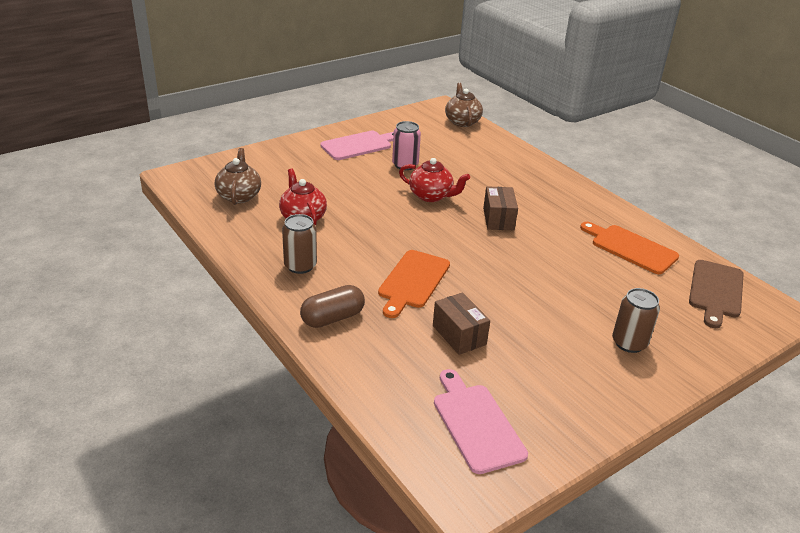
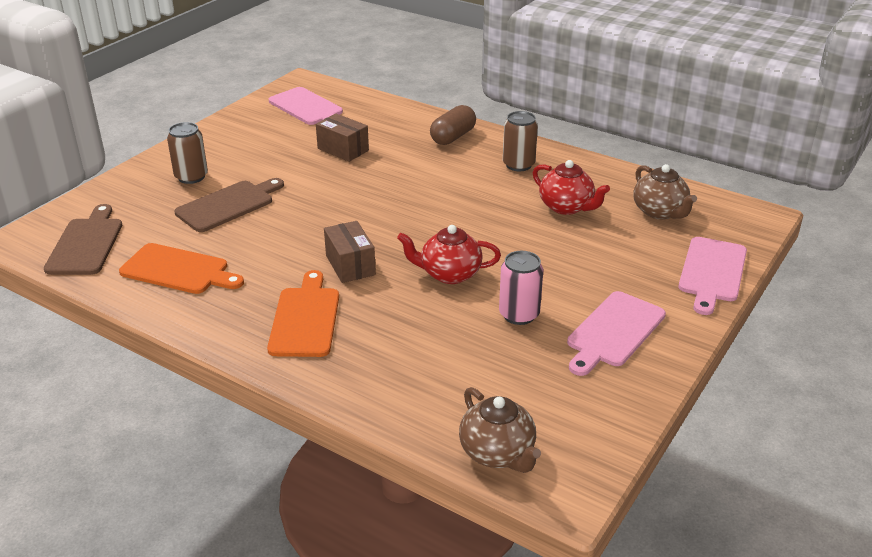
camera: 160 degrees right, 0 degrees up
orange cutting board [378,250,450,318] -> orange cutting board moved to [267,270,339,357]
none -> brown cutting board [174,178,284,232]
none -> pink cutting board [678,237,747,315]

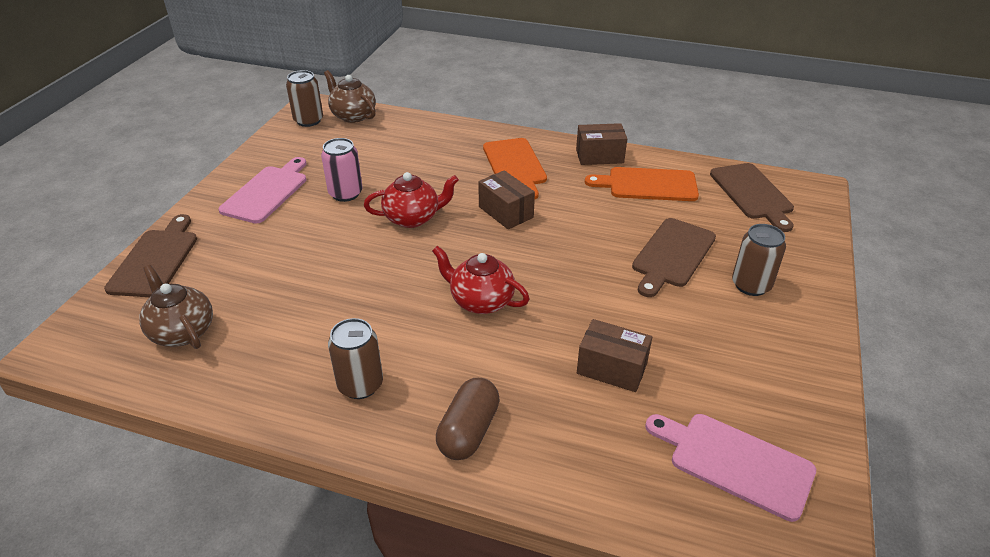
camera: 165 degrees right, 5 degrees up
red teapot [533,160,610,215] -> red teapot moved to [432,246,529,314]
pink cutting board [678,237,747,315] -> brown cutting board [104,214,197,297]
none -> brown can [286,70,323,127]
none -> brown box [576,123,627,165]

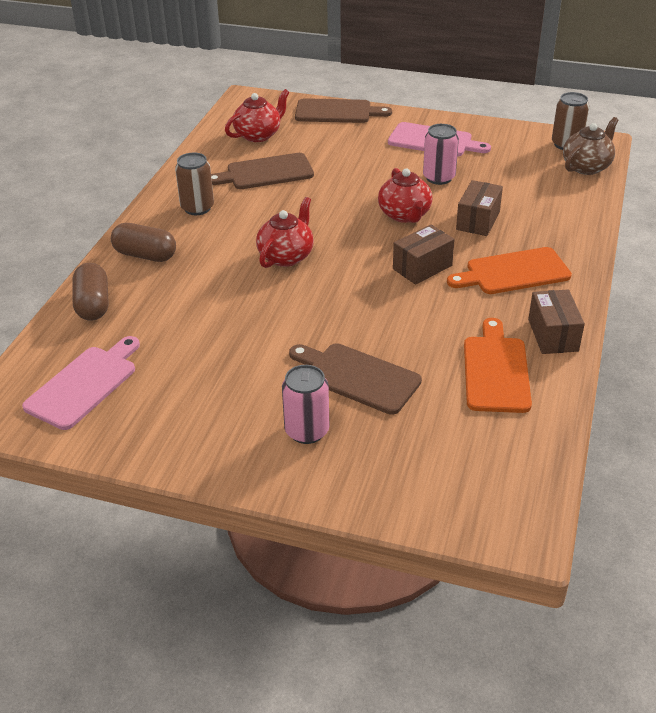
camera: 90 degrees right, 0 degrees up
brown teapot [139,265,213,349] -> red teapot [225,89,290,142]
brown box [577,319,652,392] -> brown box moved to [456,180,503,236]
brown cutting board [710,163,794,232] -> brown cutting board moved to [211,153,314,189]
brown can [732,224,786,296] -> pink can [282,365,330,444]
none -> brown capsule [73,263,108,321]

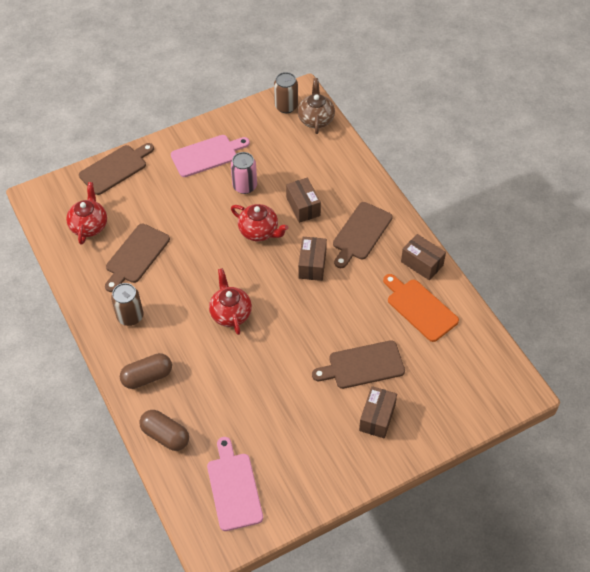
camera: 45 degrees left, 15 degrees up
pink can [282,365,330,444] -> brown box [359,386,397,439]
orange cutting board [447,247,572,294] -> brown cutting board [333,202,392,268]

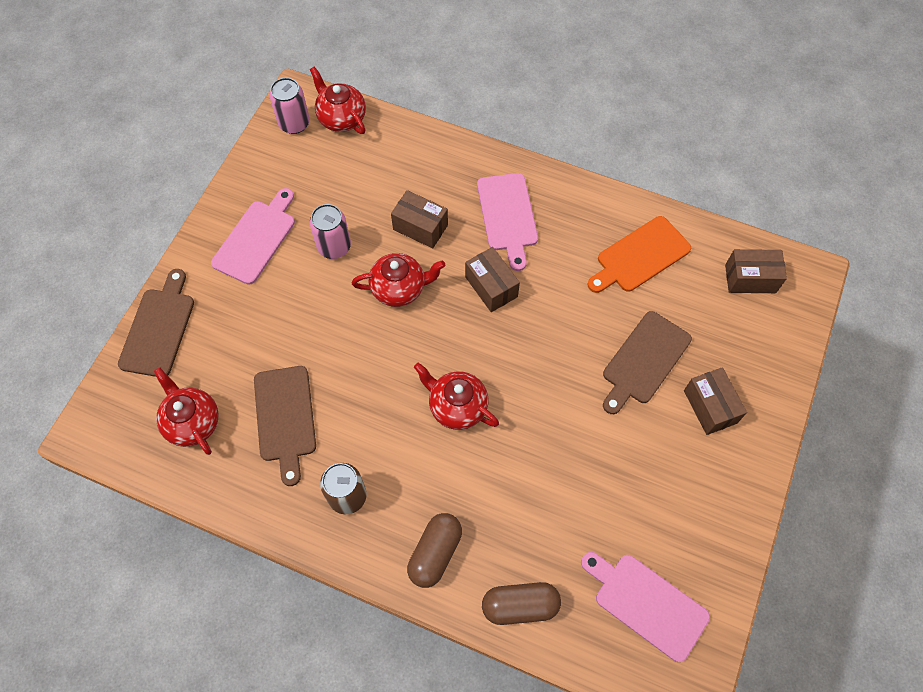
camera: 40 degrees left, 10 degrees up
brown can [274,72,298,113] -> pink can [270,78,310,134]
brown teapot [298,78,335,134] -> red teapot [310,67,366,134]
brown cutting board [333,202,392,268] -> pink cutting board [477,173,538,271]
orange cutting board [383,274,459,342] -> orange cutting board turned 45 degrees counterclockwise [588,216,691,293]
brown box [401,234,446,280] -> brown box moved to [725,249,787,293]

